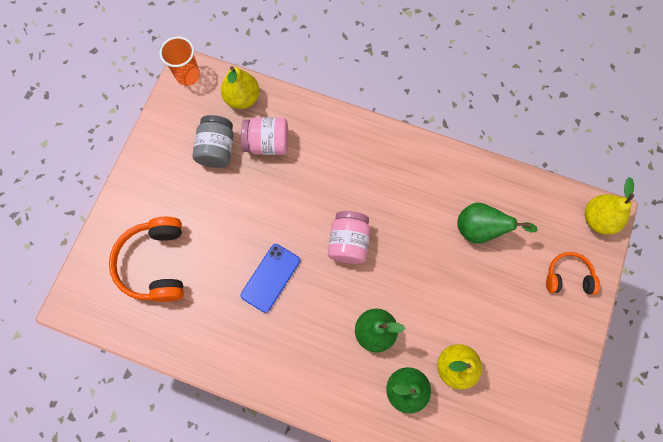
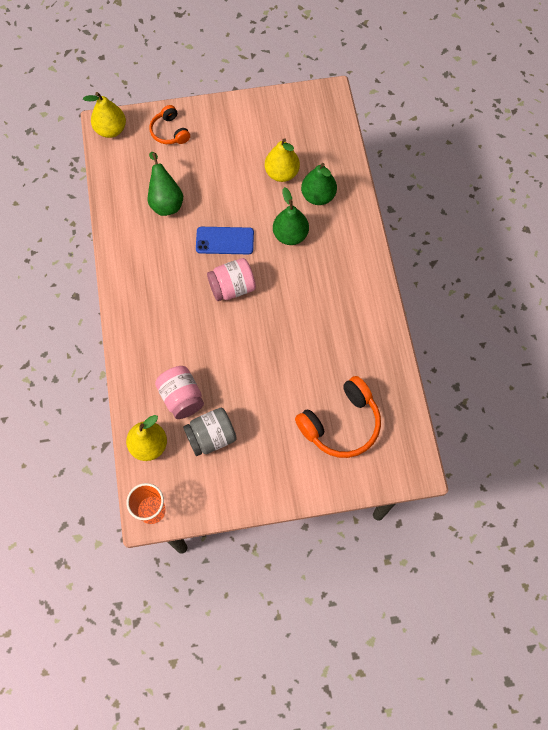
camera: 120 degrees left, 5 degrees down
blue phone [240,244,300,313] -> blue phone moved to [196,227,254,254]

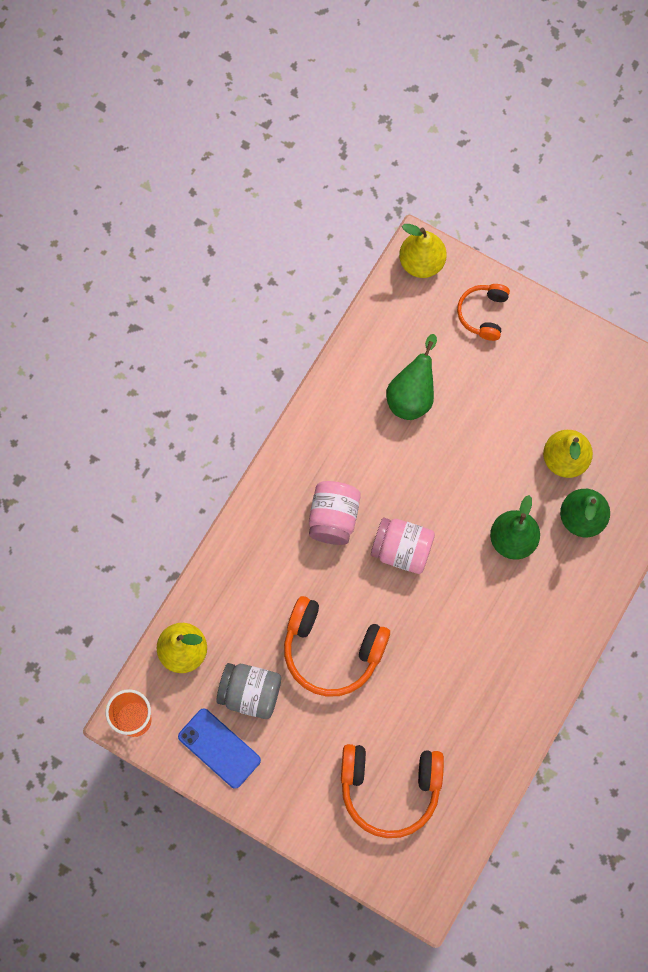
camera: 40 degrees right, 5 degrees up
pink jar [155,366,204,419] -> pink jar moved to [309,481,361,545]
blue phone [196,227,254,254] -> blue phone moved to [178,708,261,789]
none -> orange headphones [284,596,390,697]

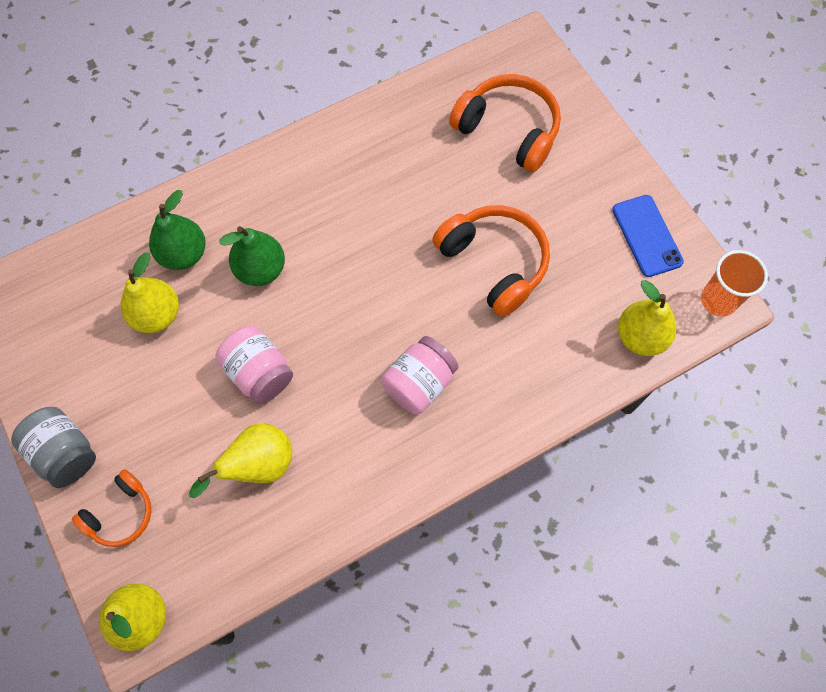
camera: 150 degrees left, 5 degrees down
grey jar [216,663,281,719] -> grey jar moved to [11,407,96,488]
pink jar [371,518,435,574] -> pink jar moved to [215,326,293,404]
green pear [386,334,437,420] -> yellow pear [189,423,292,498]

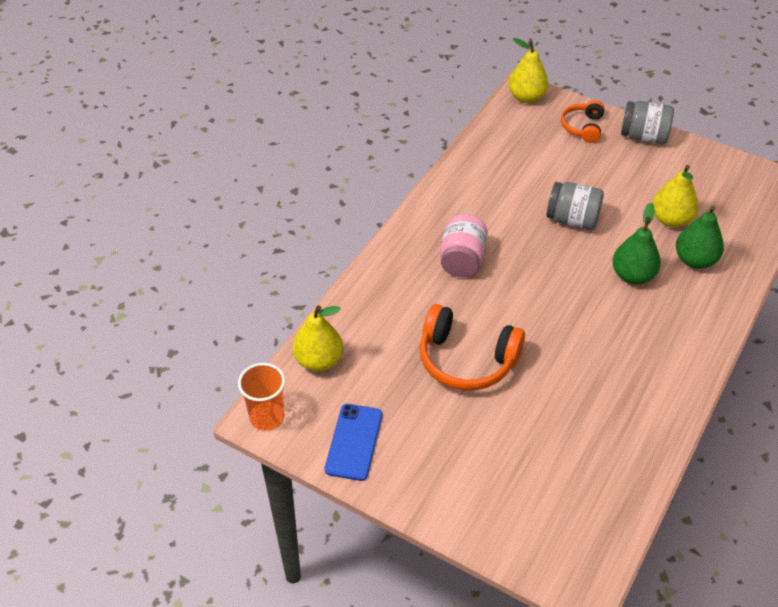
camera: 150 degrees right, 20 degrees down
yellow pear [189,423,292,498] -> none
pink jar [215,326,293,404] -> grey jar [547,182,604,230]
orange headphones [449,74,561,172] -> none
blue phone [612,195,684,277] -> blue phone turned 60 degrees clockwise [325,404,382,481]

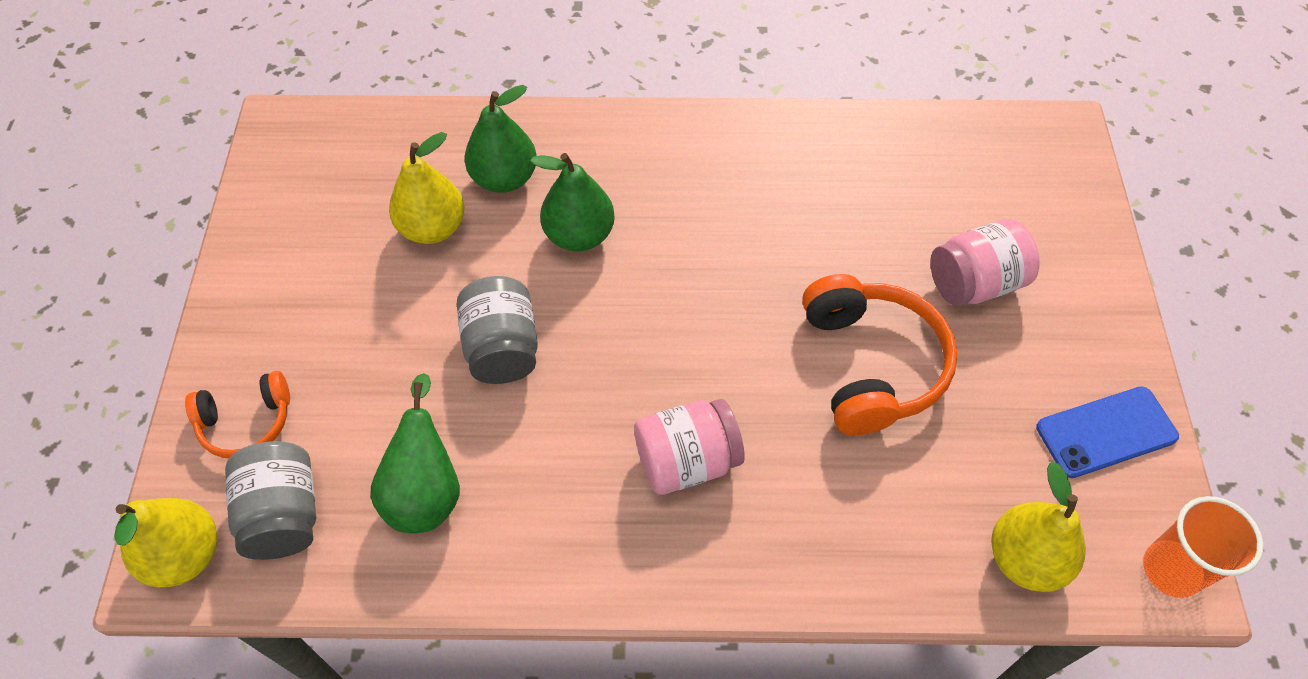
camera: 120 degrees left, 10 degrees up
grey jar [621,101,674,144] -> grey jar moved to [225,441,316,560]
none -> green pear [370,373,460,533]
none -> pink jar [930,219,1040,306]

